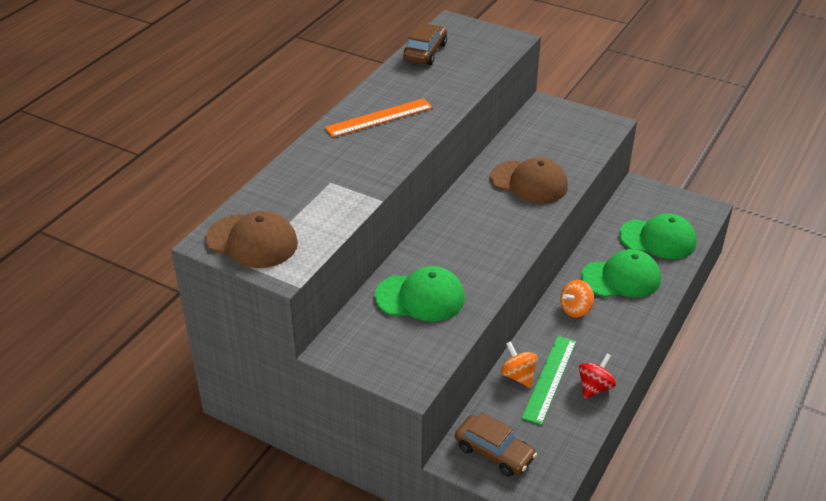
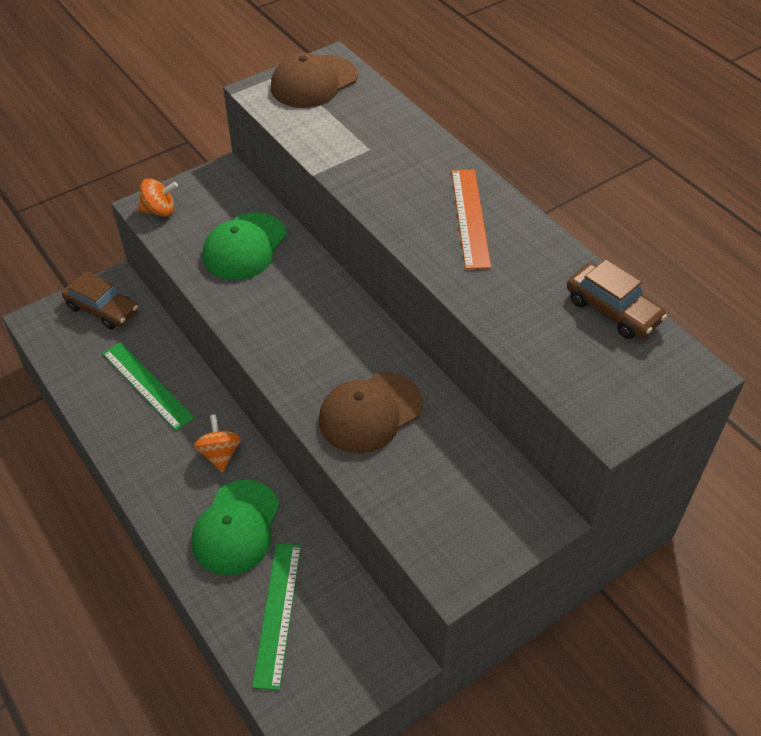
camera: 115 degrees right, 10 degrees up
brown car [455,412,537,477] -> brown car turned 120 degrees counterclockwise [62,271,138,329]
orange spinning top [501,341,538,388] -> orange spinning top moved to [138,178,178,217]
red spinning top [579,353,616,399] -> none
green cap [619,214,697,259] -> green ruler [252,544,301,690]

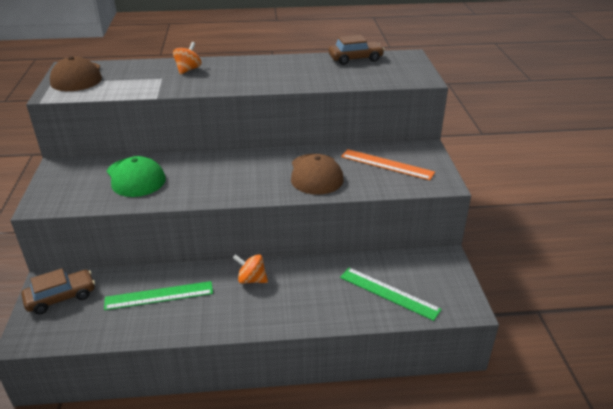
camera: 60 degrees left, 15 degrees down
orange spinning top [138,178,178,217] -> orange spinning top moved to [173,42,202,75]
green cap [192,480,280,575] -> none
orange ruler [452,169,491,269] -> orange ruler moved to [341,149,435,180]

